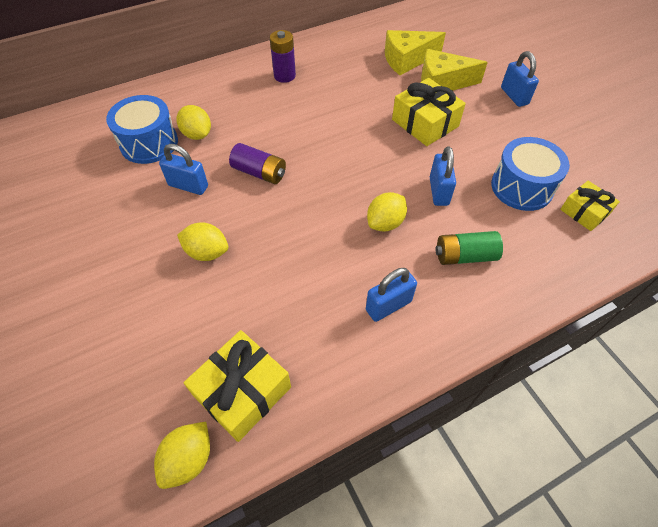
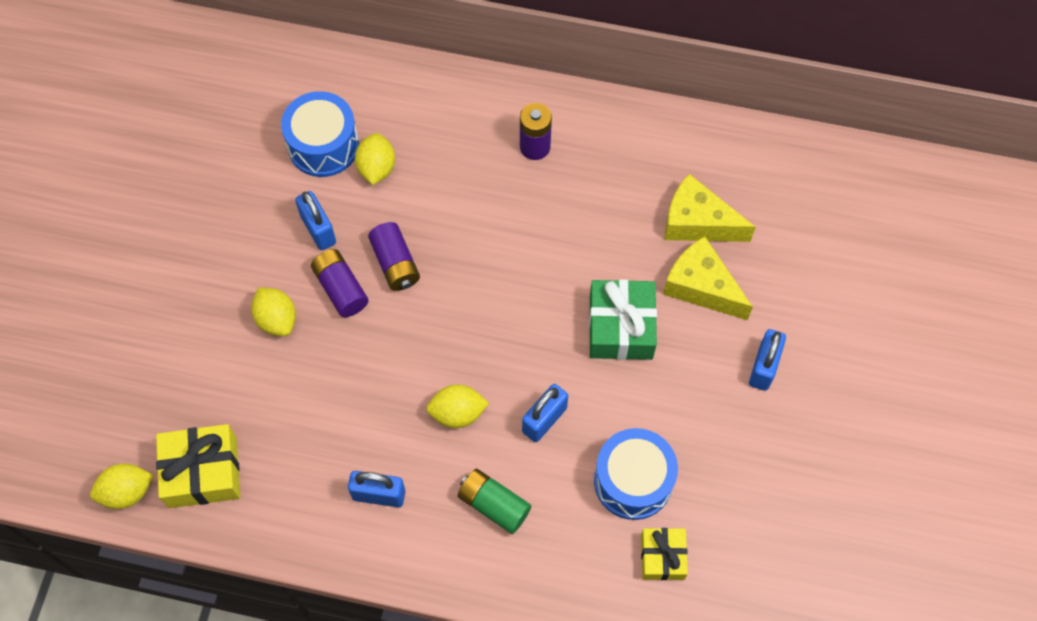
camera: 40 degrees right, 10 degrees up
yellow gift [392,78,466,146] -> green gift [589,279,657,360]
none -> purple battery [311,249,369,317]

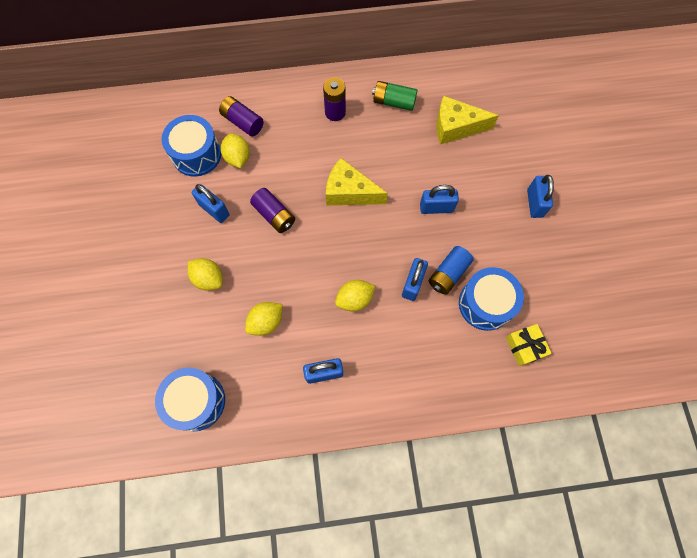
camera: 20 degrees left, 5 degrees up
yellow lemon [90,464,154,509] -> yellow lemon moved to [245,302,283,336]
yellow gift [156,424,240,508] -> blue drum [155,368,225,431]
purple battery [311,249,369,317] -> purple battery moved to [219,96,264,136]
green battery [458,469,531,534] -> green battery moved to [372,81,418,111]
green gift [589,279,657,360] -> blue padlock [420,185,459,214]
yellow cheese [663,236,753,320] -> yellow cheese moved to [326,158,388,205]
none -> blue battery [429,246,474,295]

